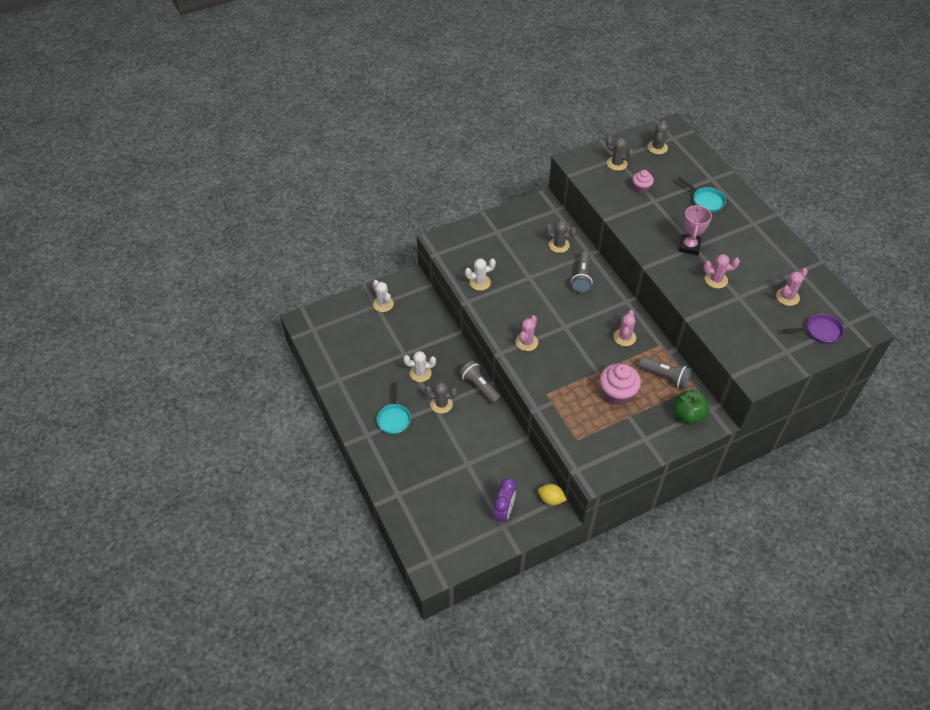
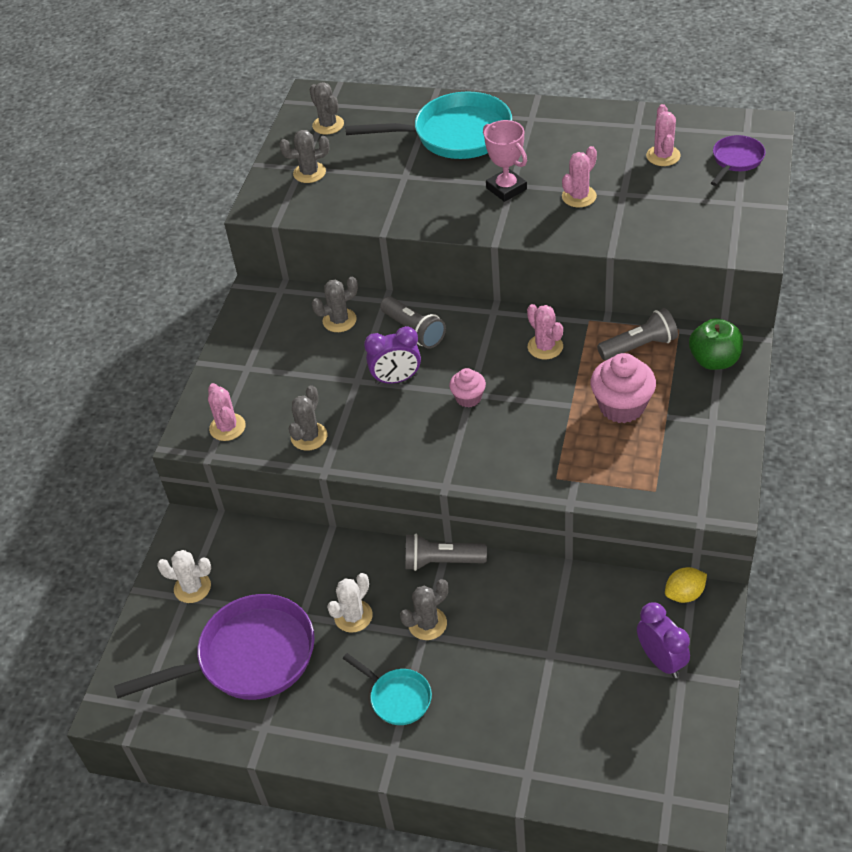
camera: 45 degrees left, 5 degrees down
white cactus [465,258,496,291] -> grey cactus [289,385,327,451]
pink cactus [516,315,538,351] -> pink cactus moved to [208,383,246,441]
pink cupcake [632,170,654,193] -> pink cupcake moved to [449,368,486,408]
turquoise pan [677,177,726,212] -> turquoise pan [345,92,512,159], size x1.98
none -> purple pan [114,594,315,700]
none -> purple clock [364,326,421,385]

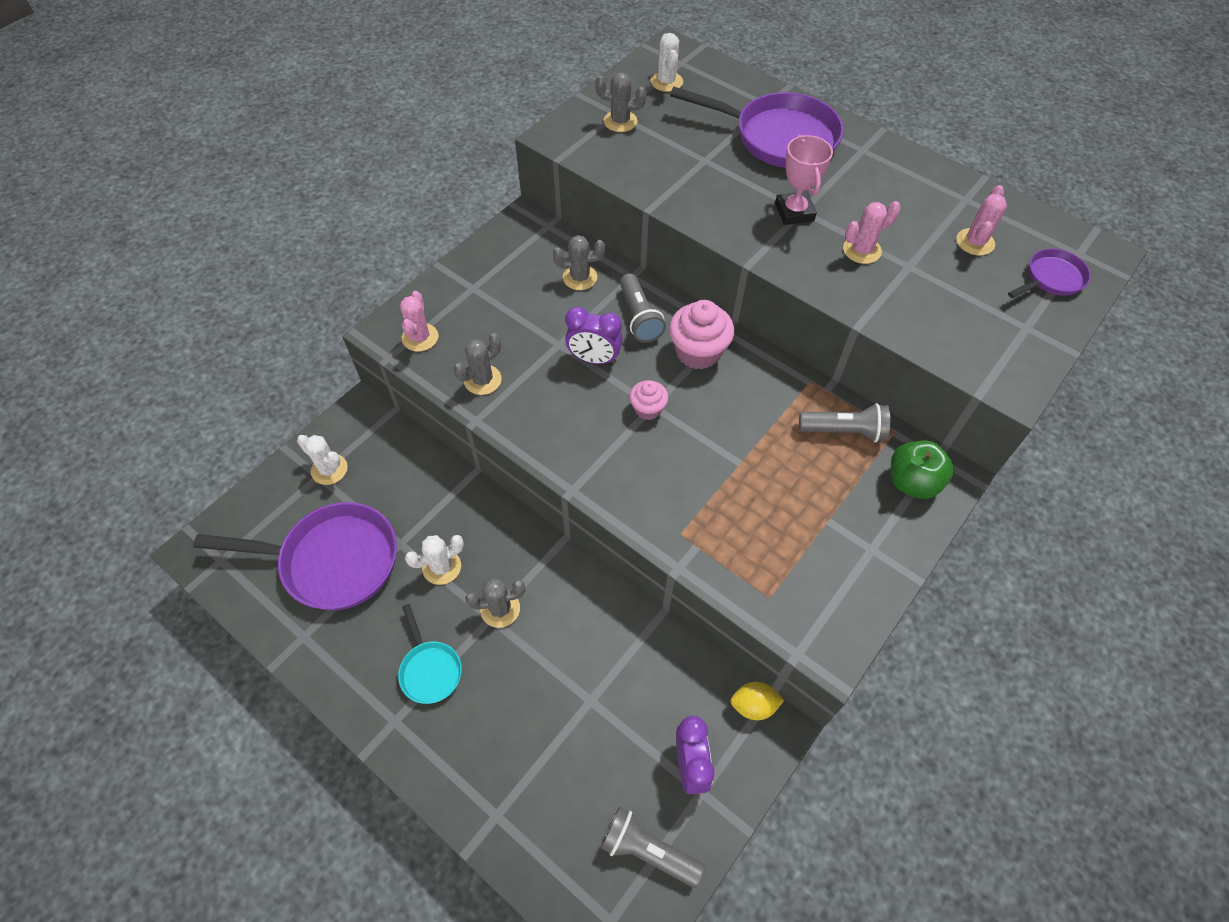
camera: 20 degrees right, 10 degrees up
grey cactus [309,82,344,135] -> white cactus [651,33,683,92]
turquoise pan [345,92,512,159] -> purple pan [670,87,844,168]
grey flashlight [405,534,487,571] -> grey flashlight moved to [601,807,705,888]
pink cactus [527,304,563,359] -> none
pink cupcake [591,353,656,423] -> pink cupcake moved to [669,300,734,370]

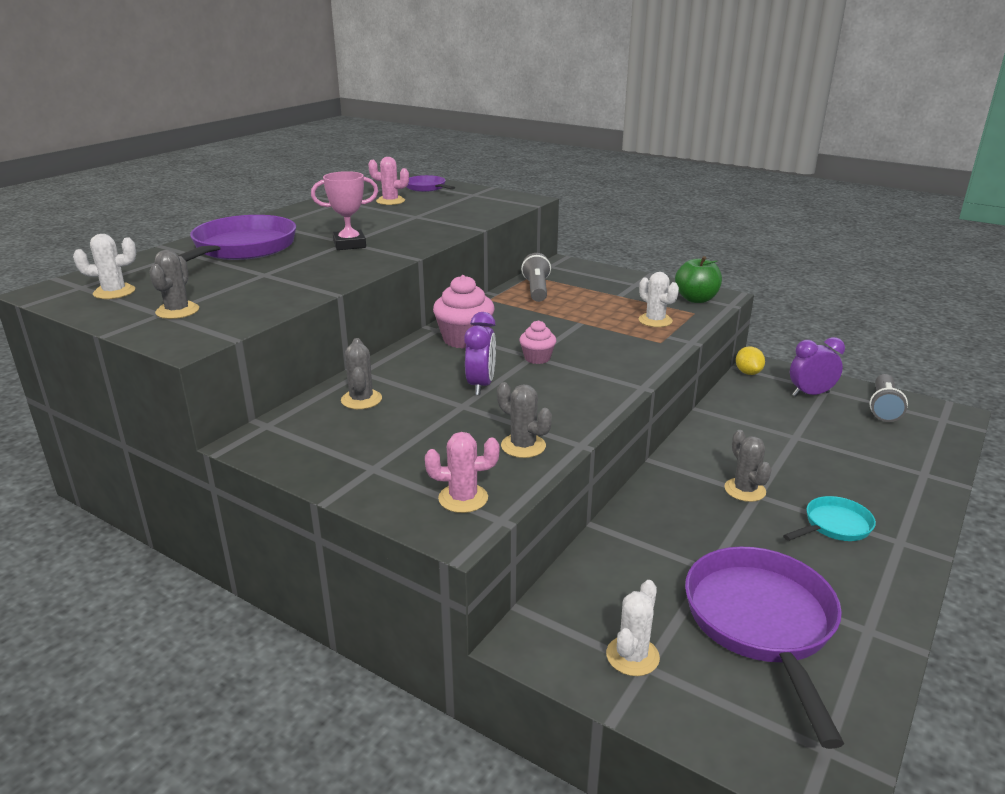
camera: 95 degrees left, 30 degrees down
white cactus [405,535,464,585] -> white cactus moved to [638,272,679,327]
grey flashlight [620,273,666,343] -> none
pink cactus [843,201,901,264] -> none
green apple [891,440,954,499] -> green apple moved to [675,256,722,303]

